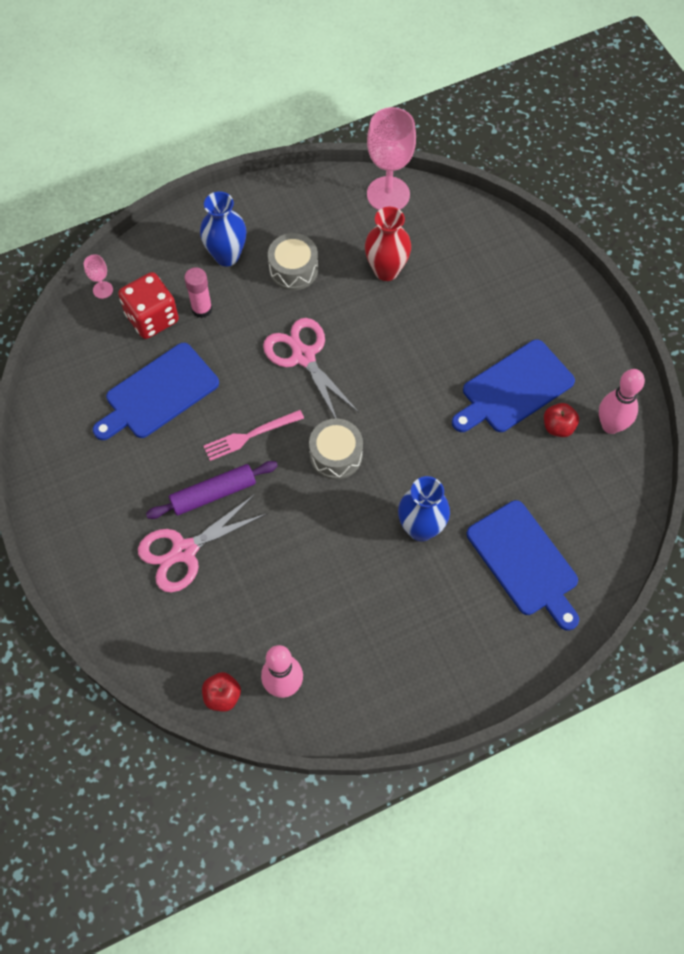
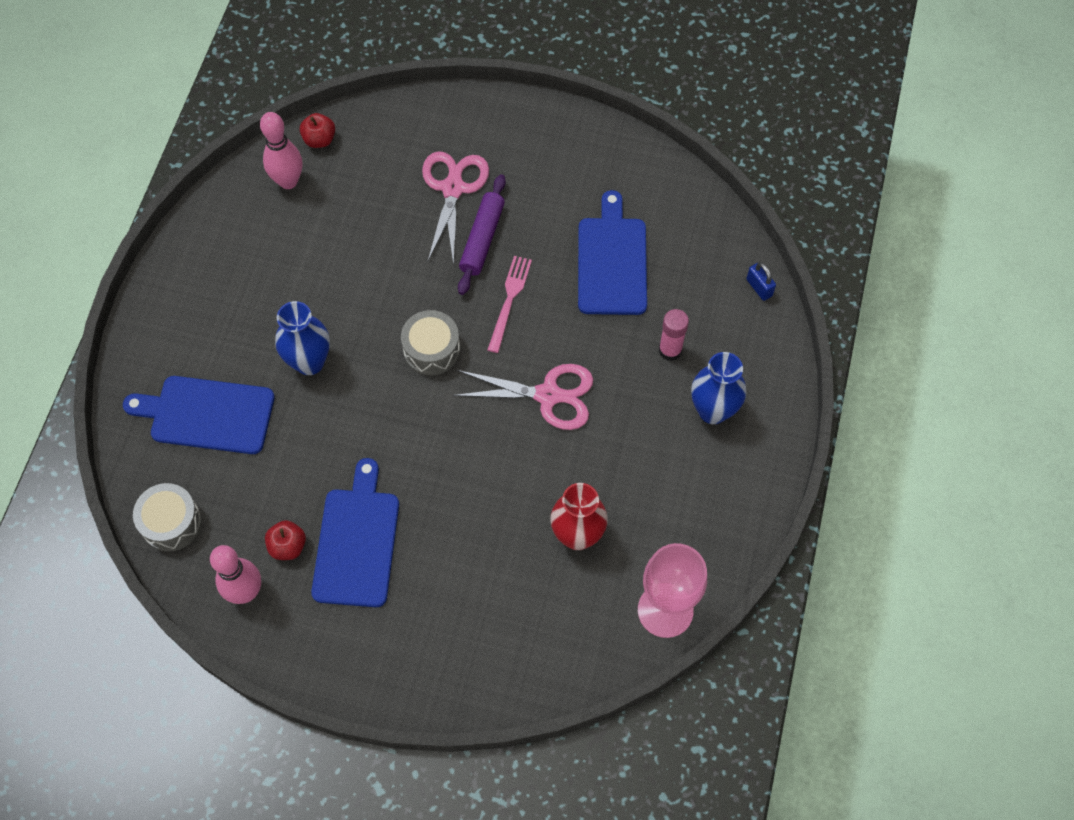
camera: 130 degrees right, 0 degrees up
pink goblet [84,254,113,299] -> blue padlock [746,262,776,301]
red dice [118,272,179,339] -> none
grey drum [268,233,318,290] -> grey drum moved to [133,483,202,552]

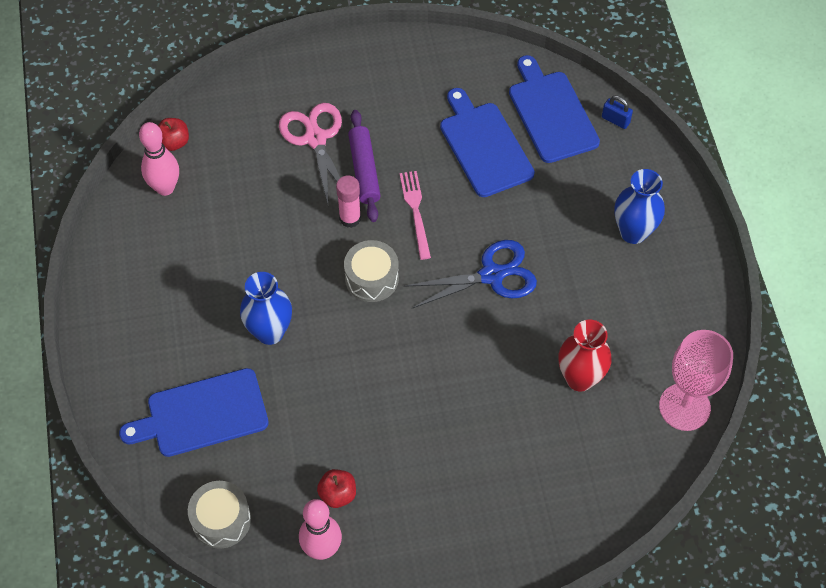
camera: 25 degrees left, 5 degrees down
blue cutting board [311,458,399,607] -> blue cutting board moved to [509,55,600,163]
pink scissors [453,364,593,430] -> blue scissors [404,240,537,309]
pink glue stick [659,309,689,361] -> pink glue stick moved to [336,176,361,228]

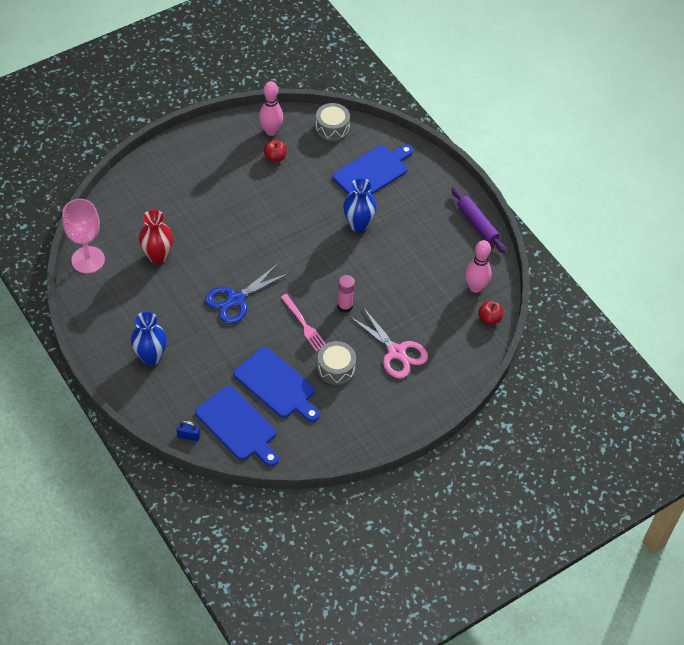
camera: 155 degrees right, 5 degrees down
grey drum [344,240,399,302] -> grey drum moved to [317,341,356,385]
purple rolling pin [348,110,381,222] -> purple rolling pin moved to [451,187,506,253]

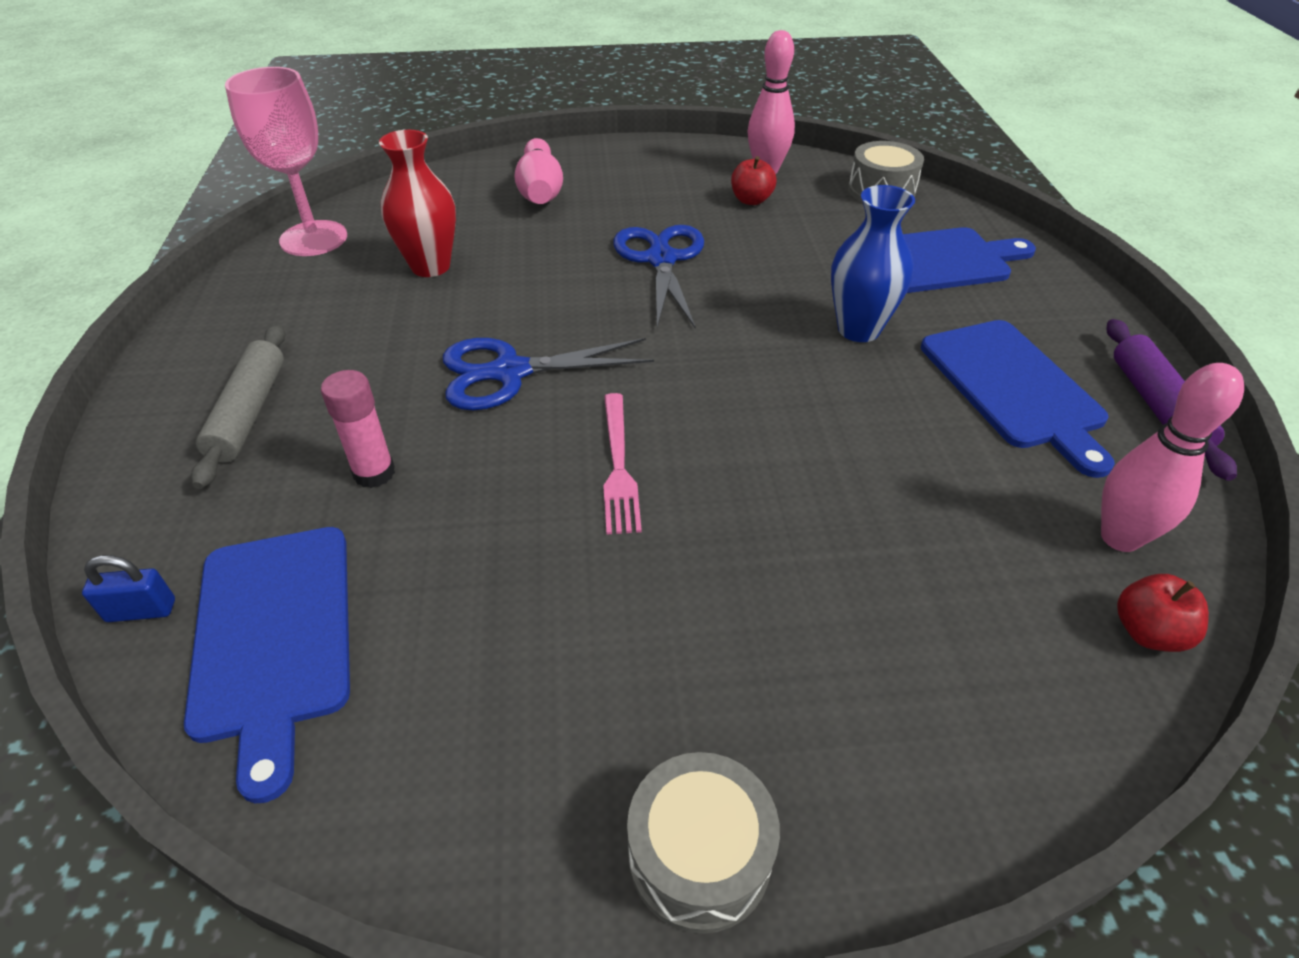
camera: 30 degrees right, 10 degrees down
blue vase [131,311,167,366] -> grey rolling pin [191,324,285,489]
blue padlock [177,421,200,441] -> blue padlock turned 45 degrees counterclockwise [82,555,175,622]
blue cutting board [233,347,320,422] -> blue cutting board moved to [921,320,1115,478]
grey drum [317,341,356,385] -> grey drum moved to [627,752,780,934]
pink glue stick [338,275,355,313] -> pink glue stick moved to [321,370,395,488]
pink scissors [349,307,428,378] -> none
none -> pink bowling pin [514,138,563,204]
none -> blue scissors [613,225,704,329]

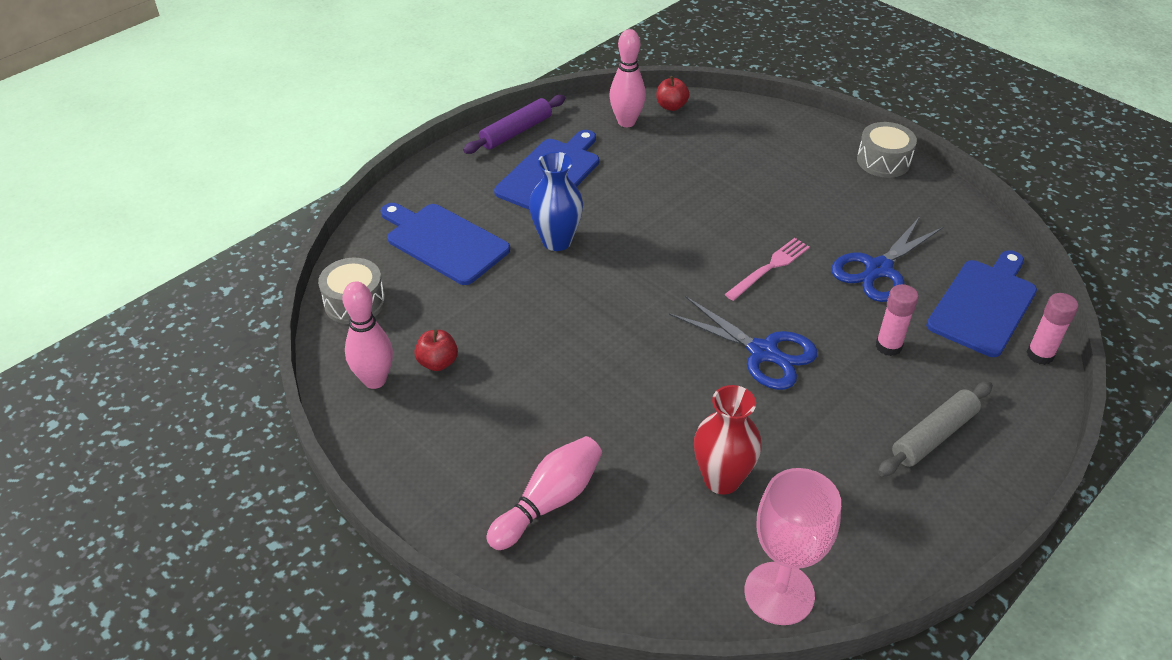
camera: 130 degrees left, 0 degrees up
blue padlock [82,555,175,622] -> pink glue stick [1027,293,1078,365]
blue scissors [613,225,704,329] -> blue scissors moved to [831,217,943,302]

